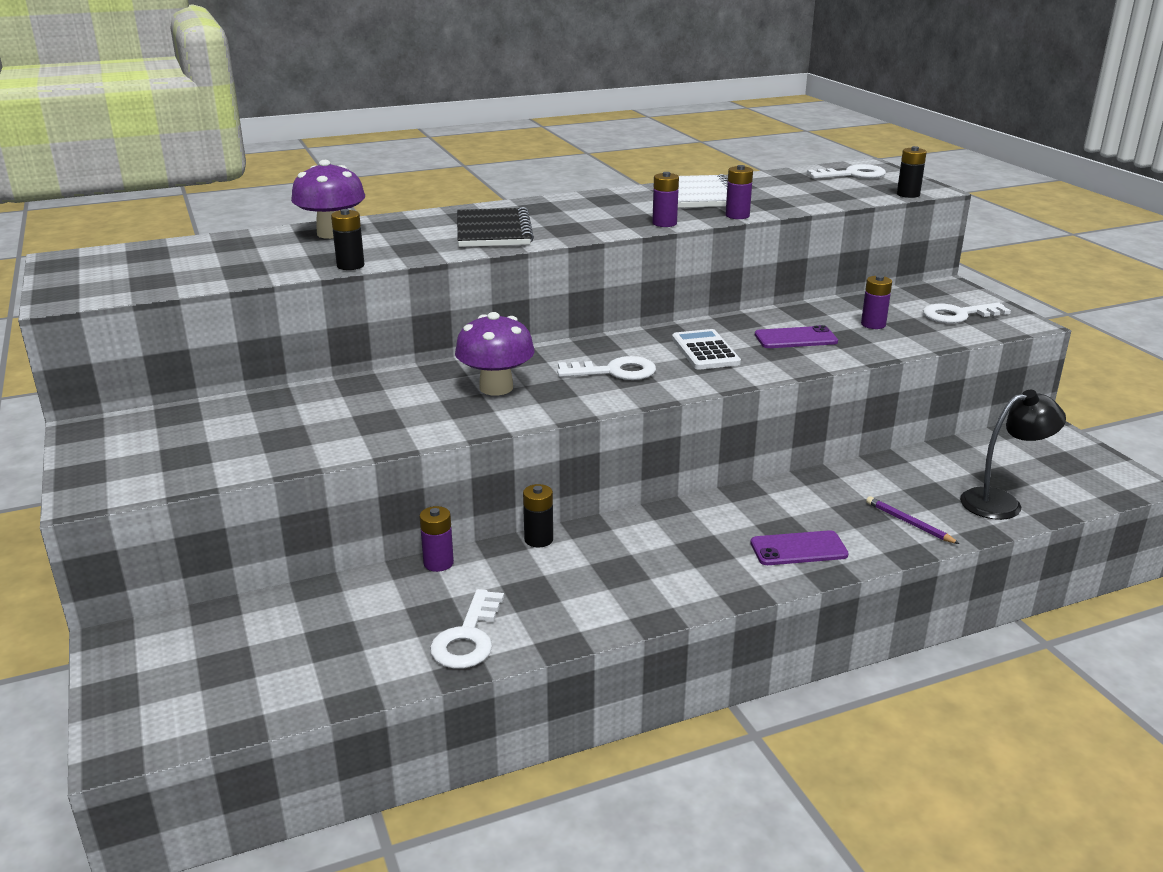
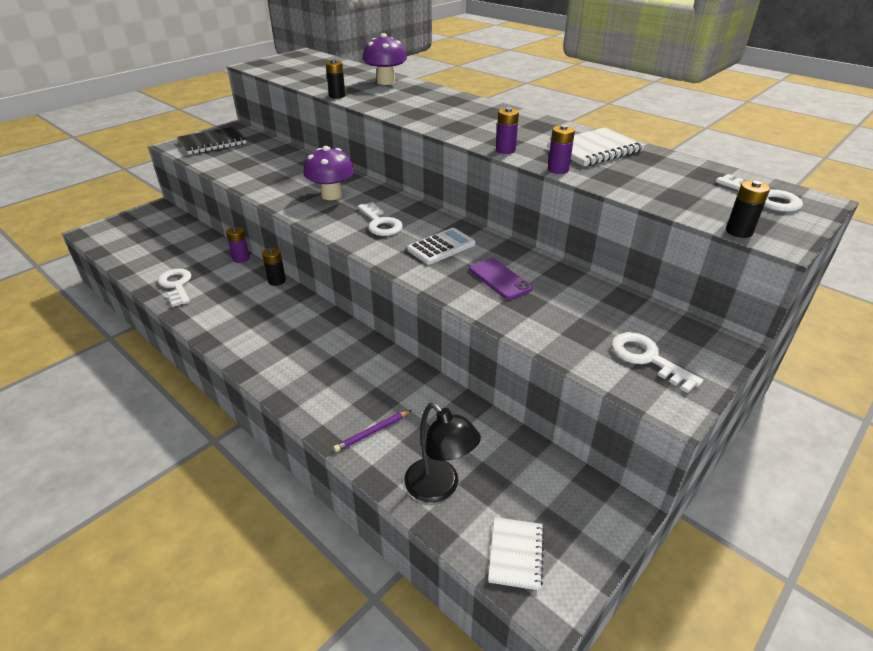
camera: 65 degrees right, 10 degrees up
white key [430,589,504,669] -> white key turned 75 degrees clockwise [158,269,191,307]
black notebook [457,207,534,247] -> black notebook moved to [178,126,246,155]
purple phone [750,530,849,565] -> none
purple battery [861,275,892,329] -> none
purple pencil [866,496,960,544] -> purple pencil turned 150 degrees counterclockwise [333,410,411,452]
none -> white notebook [488,517,544,591]

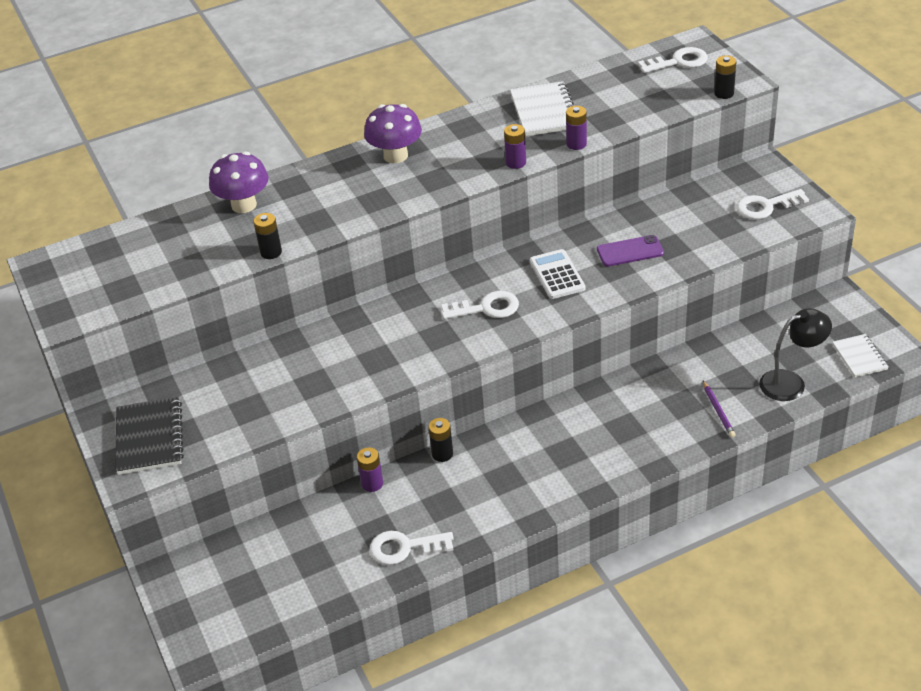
camera: 65 degrees left, 5 degrees up
purple mushroom [303,146,354,200] -> purple mushroom moved to [364,104,422,163]
white notebook [488,517,544,591] -> white notebook turned 45 degrees clockwise [833,334,889,377]

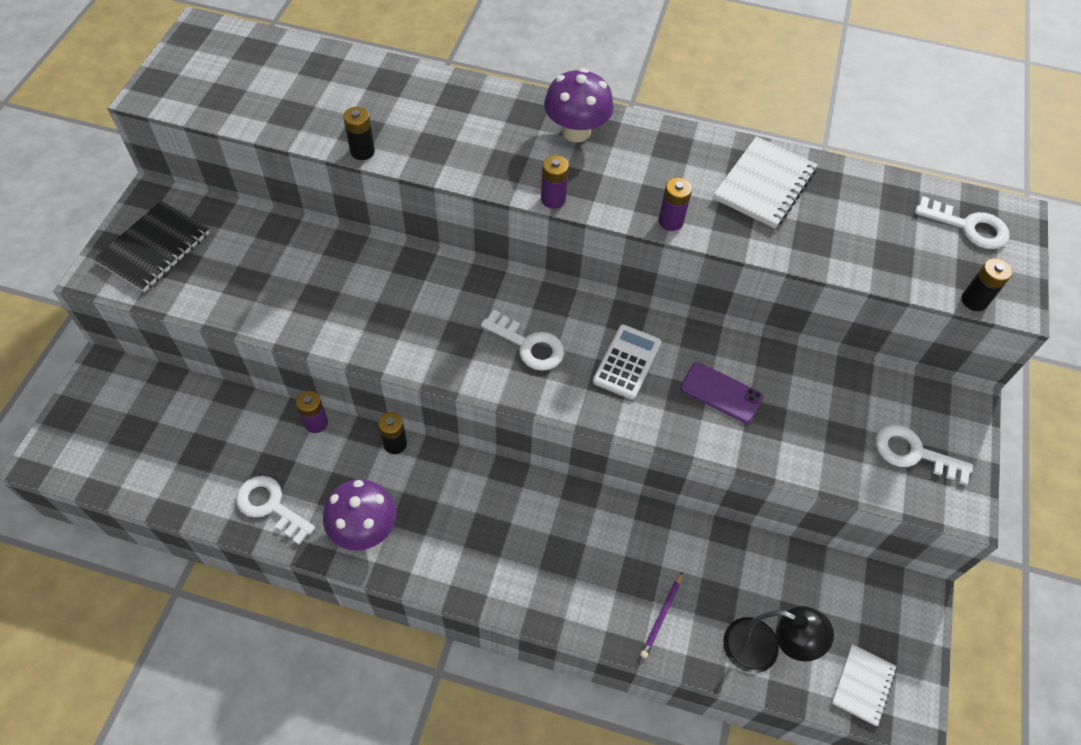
camera: 35 degrees right, 15 degrees up
purple mushroom [209,152,269,213] -> purple mushroom moved to [323,479,396,550]
purple battery [566,106,587,150] -> purple battery moved to [541,155,569,209]

